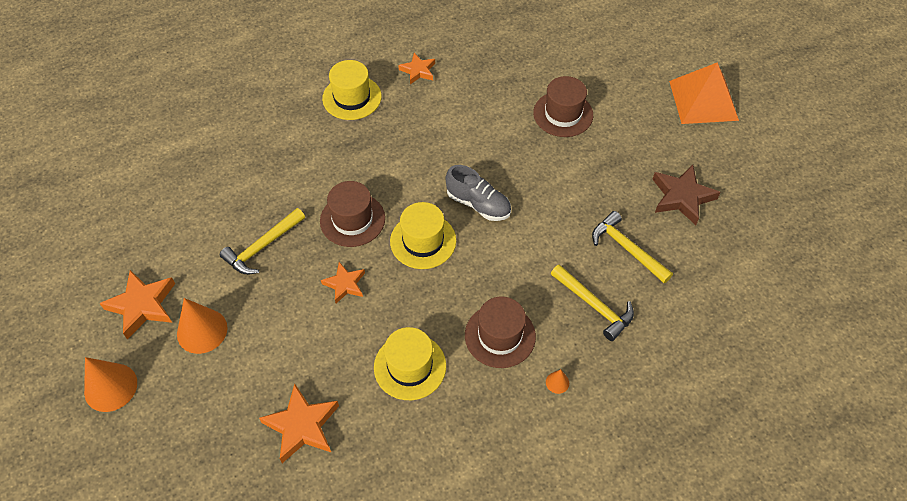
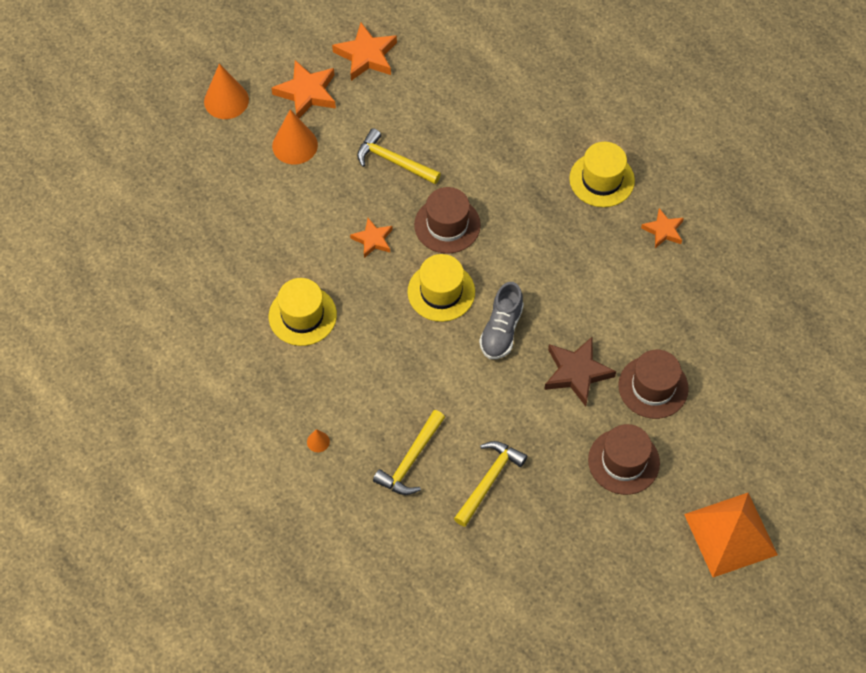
camera: 75 degrees right, 5 degrees up
orange star [259,383,339,463] -> orange star moved to [332,23,397,81]
brown hat [465,297,536,368] -> brown hat moved to [588,424,660,495]
brown star [652,165,721,225] -> brown star moved to [544,336,616,406]

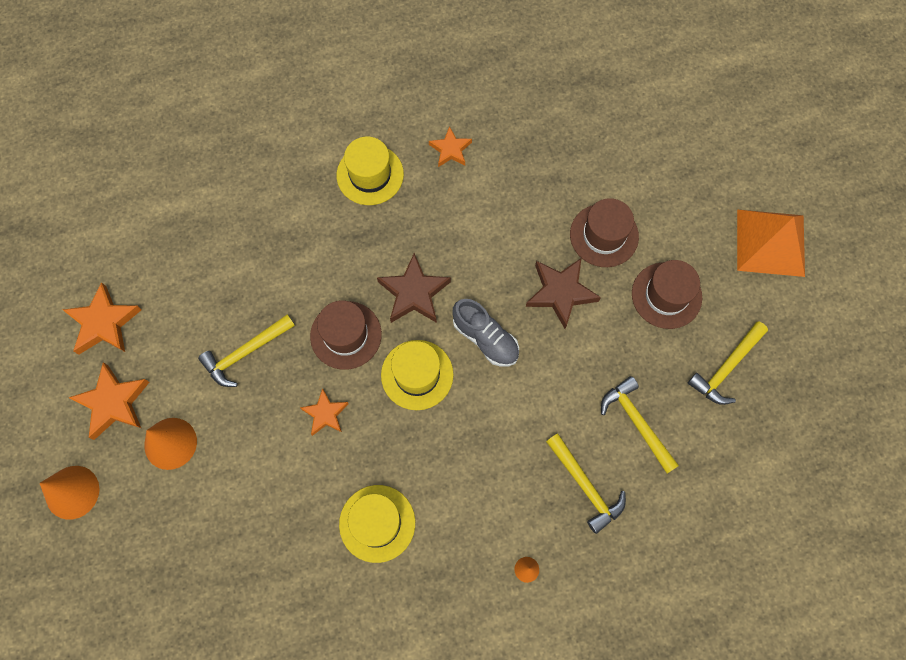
camera: 65 degrees left, 10 degrees up
none -> brown star [377,253,451,323]
none -> yellow hammer [688,321,768,405]

